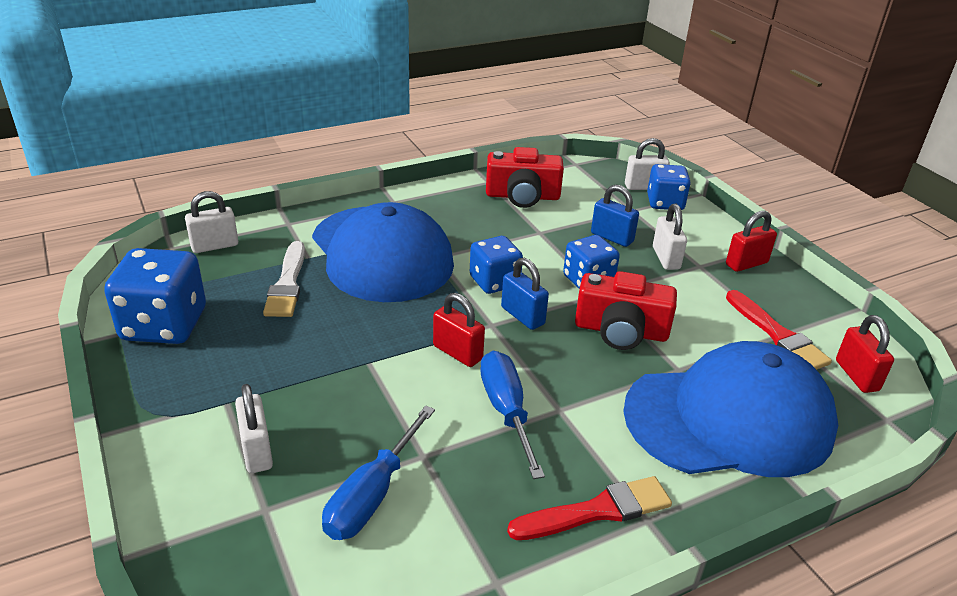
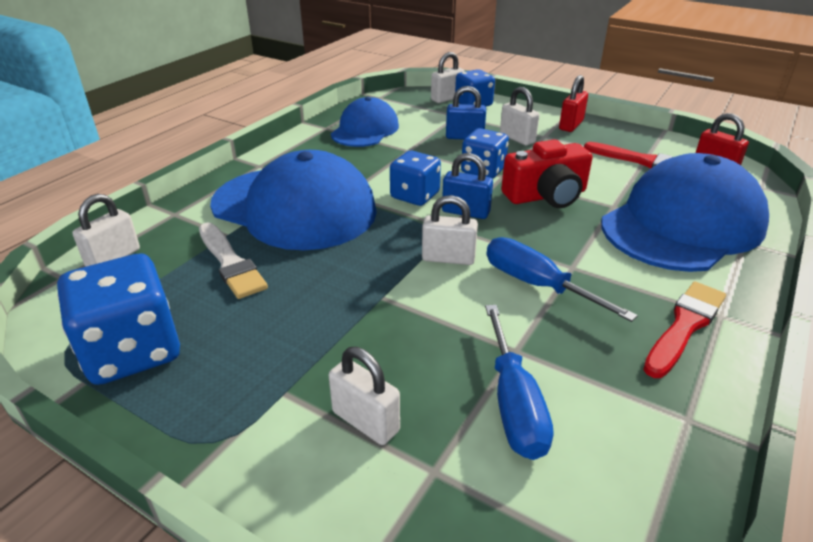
camera: 30 degrees left, 0 degrees up
red padlock [433,293,485,367] -> white padlock [422,195,478,265]
red camera [486,147,564,208] -> blue cap [331,97,399,147]

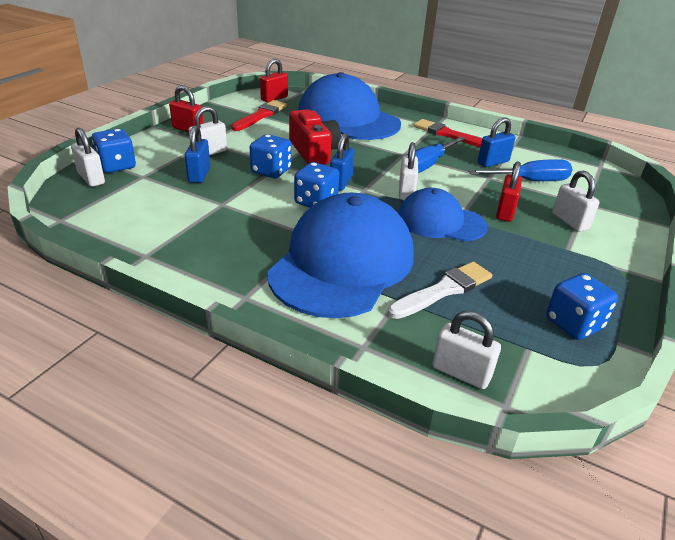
camera: 95 degrees left, 0 degrees up
blue dice [57,254,180,385] -> blue dice [546,273,618,340], size x0.64
white padlock [328,347,400,445] -> white padlock turned 60 degrees counterclockwise [552,171,599,232]
blue cap [331,97,399,147] -> blue cap moved to [398,188,487,242]
none -> blue padlock [478,117,515,167]
none -> red padlock [496,161,522,222]

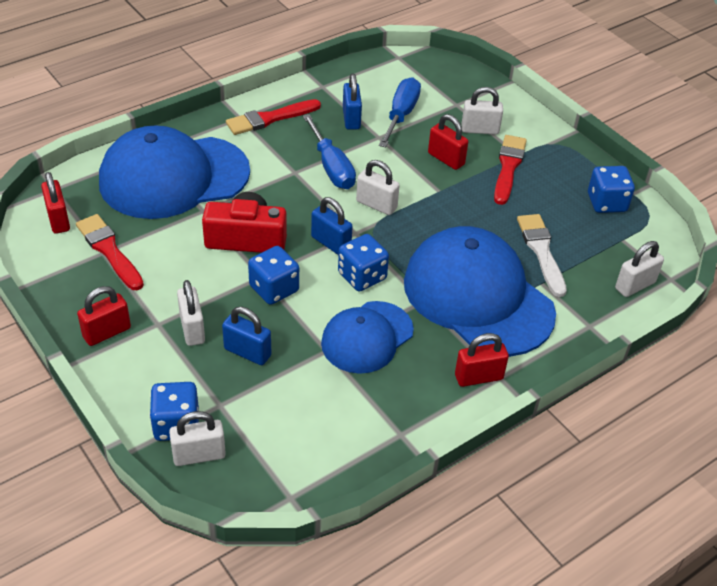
camera: 65 degrees left, 10 degrees up
blue cap [398,188,487,242] -> blue cap moved to [321,301,414,374]
none -> red padlock [455,333,509,387]
none -> red brush [494,135,527,205]

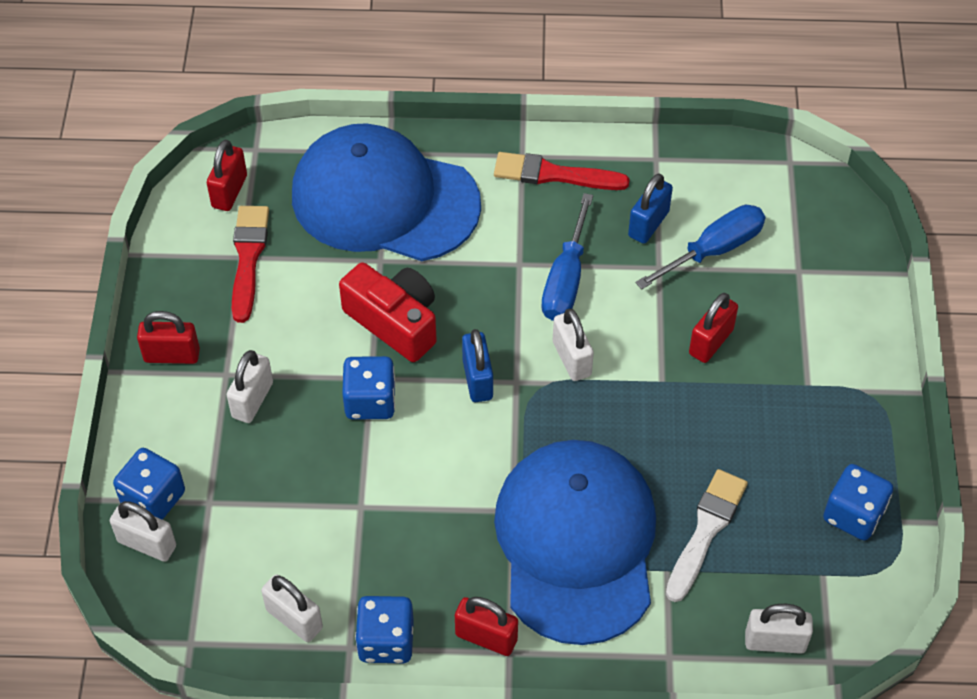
camera: 40 degrees right, 10 degrees up
blue padlock [222,307,271,365] -> none
blue cap [321,301,414,374] -> none
blue dice [338,234,389,292] -> blue dice moved to [355,596,414,663]
red padlock [428,114,468,170] -> red padlock turned 45 degrees clockwise [689,293,738,363]
white padlock [462,87,503,135] -> white padlock moved to [261,574,323,642]
red brush [494,135,527,205] -> none

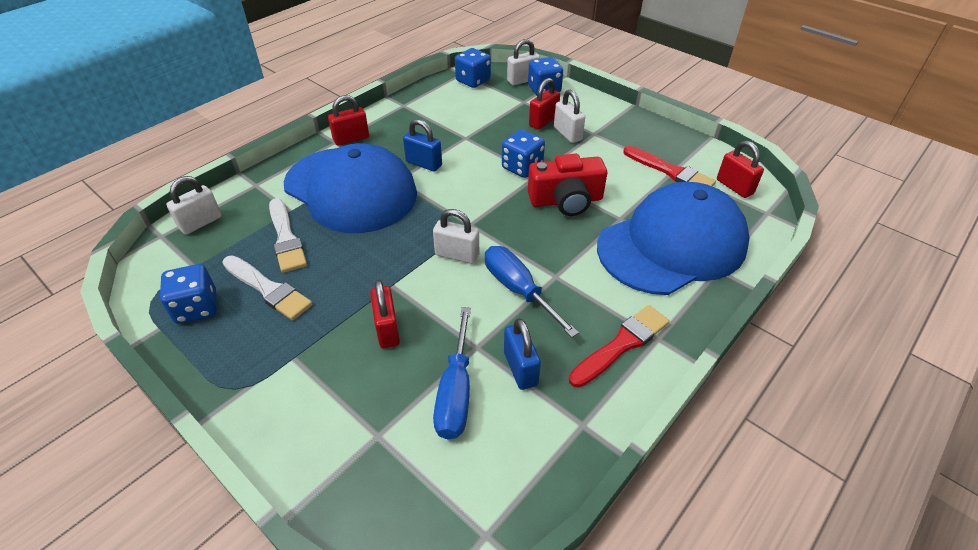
camera: 130 degrees right, 10 degrees down
red padlock [137,311,200,364] -> red padlock moved to [529,78,560,130]
white padlock [261,574,323,642] -> none
blue dice [355,596,414,663] -> blue dice moved to [455,48,491,88]
blue padlock [462,329,493,402] -> blue padlock moved to [403,119,442,172]
none -> white brush [222,256,313,320]

